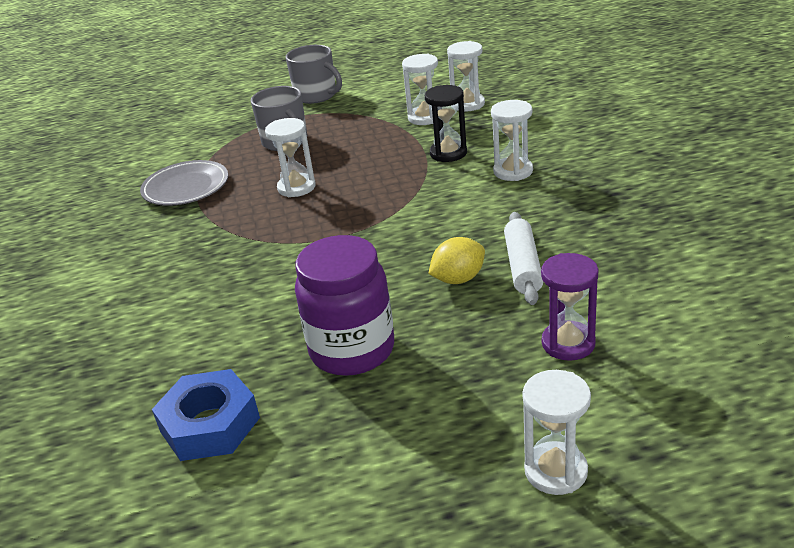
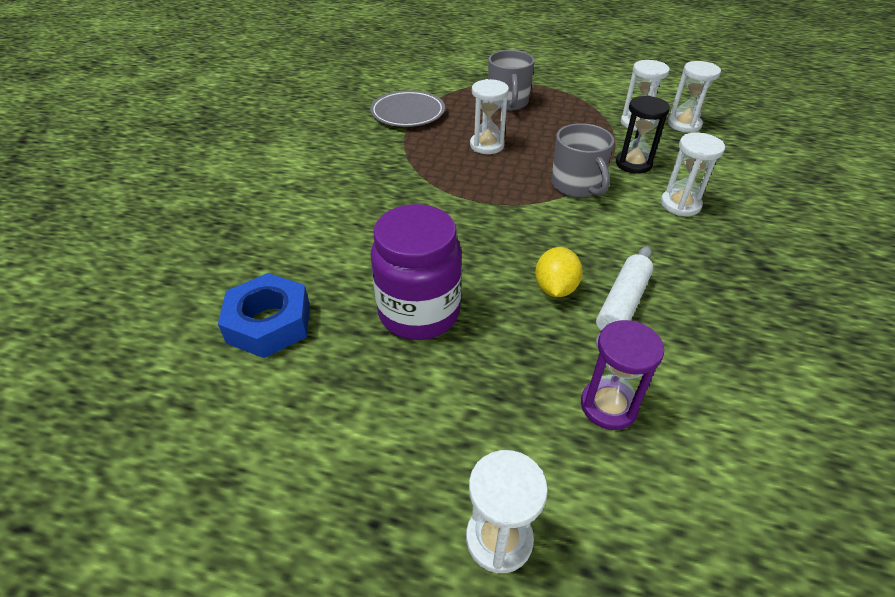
camera: 25 degrees right, 10 degrees up
grey mug [286,45,342,104] -> grey mug moved to [551,123,614,198]
yellow lemon [428,237,485,284] -> yellow lemon turned 75 degrees counterclockwise [535,247,583,297]

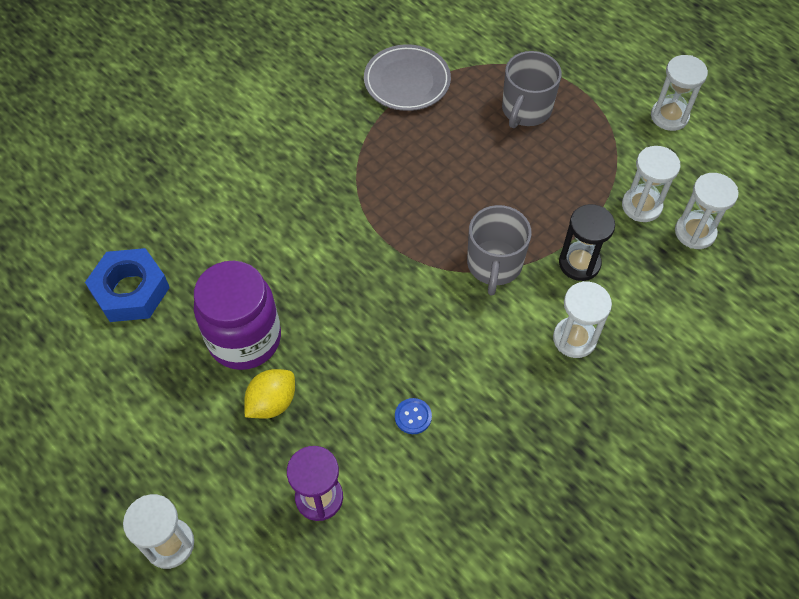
camera: 30 degrees right, 15 degrees up
white hourglass [470,79,509,154] -> white hourglass moved to [651,55,708,131]
yellow lemon [535,247,583,297] -> yellow lemon moved to [244,369,295,419]
white rolling pin [596,246,653,349] -> blue button [395,398,432,434]

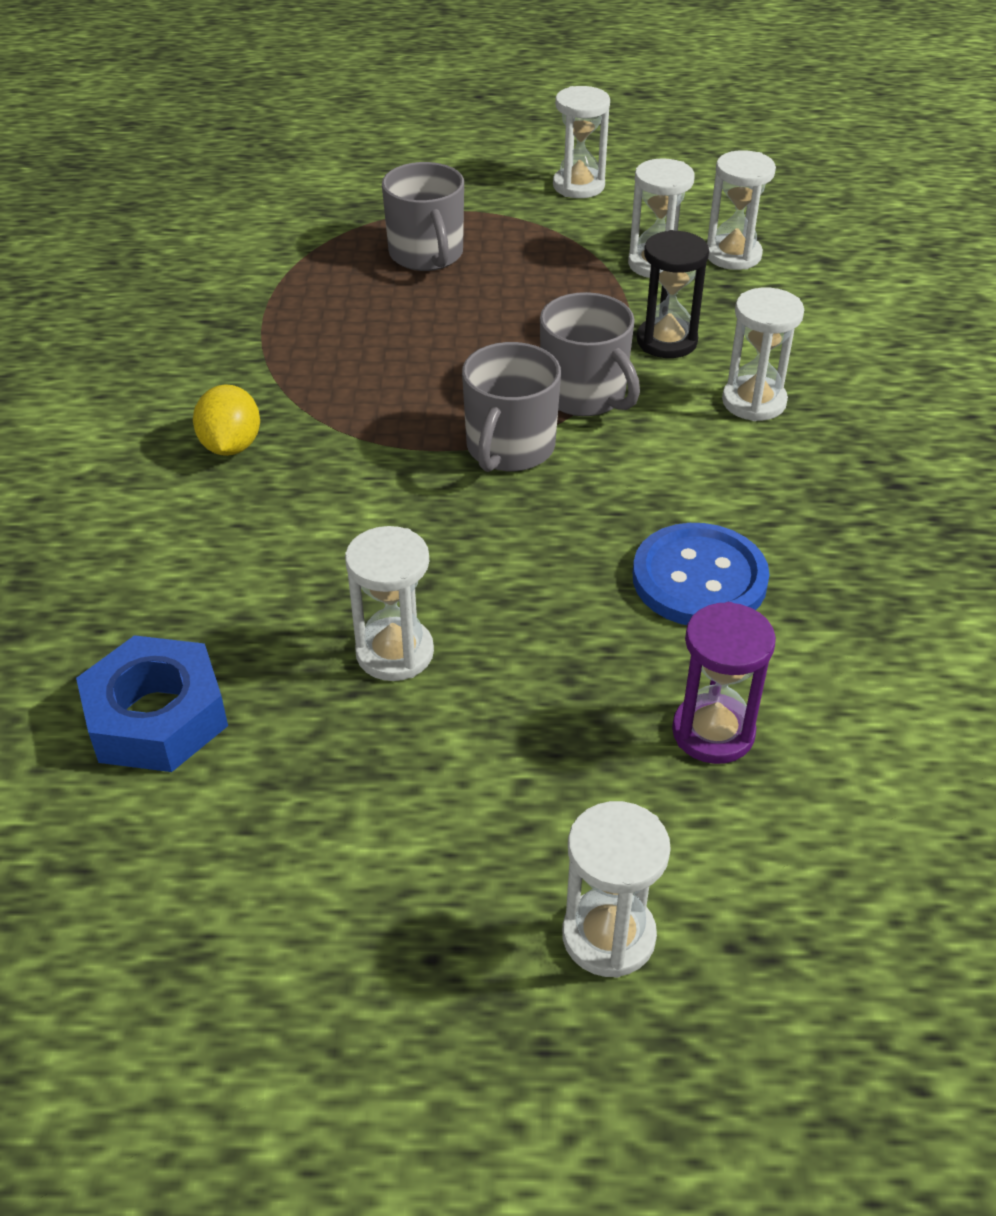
camera: 45 degrees left, 15 degrees down
purple jar [194,261,281,370] -> white hourglass [345,526,434,681]
yellow lemon [244,369,295,419] -> yellow lemon moved to [193,384,260,456]
grey plate [364,44,451,111] -> none
blue button [395,398,432,434] -> blue button [633,523,770,625], size x2.24
none -> grey mug [462,342,561,472]

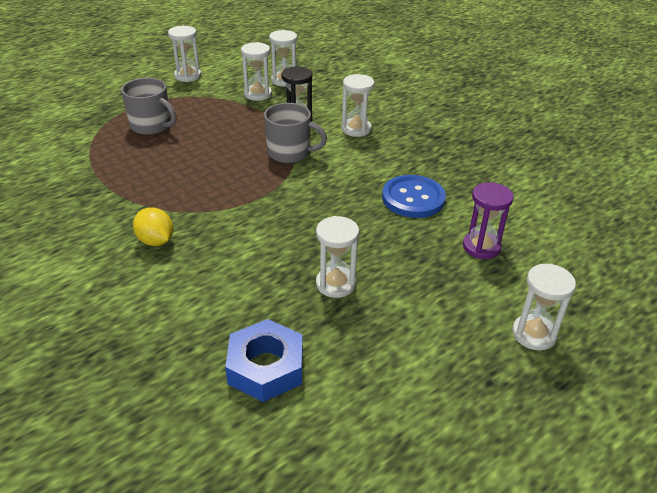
camera: 40 degrees left, 5 degrees down
grey mug [462,342,561,472] -> none

